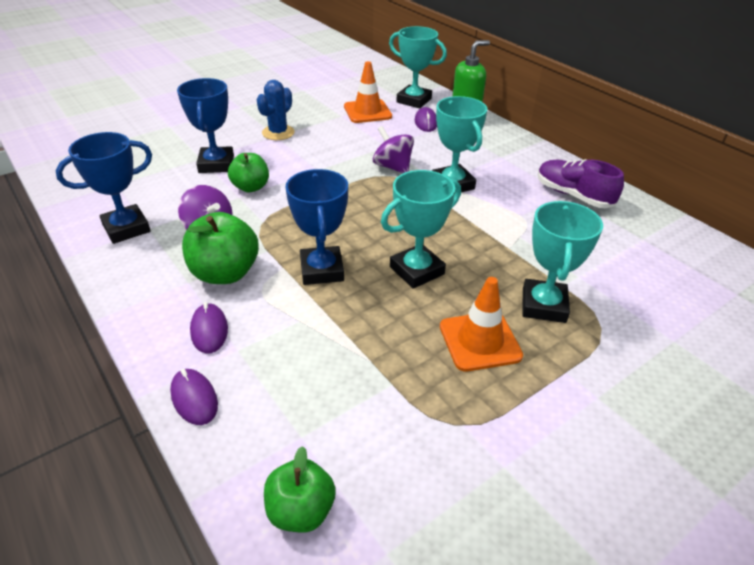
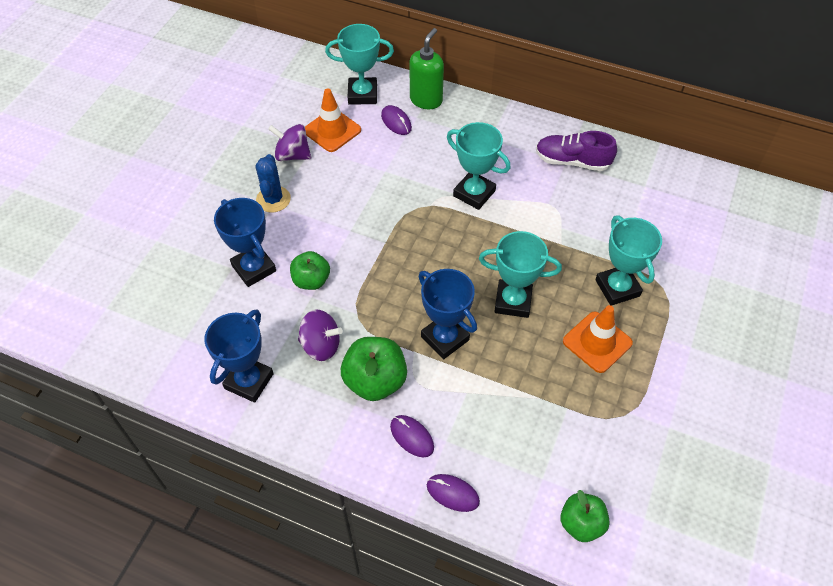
camera: 30 degrees left, 15 degrees up
purple spinning top [373,126,414,173] -> purple spinning top moved to [268,124,311,161]
turquoise trophy [381,170,461,289] -> turquoise trophy turned 75 degrees clockwise [479,231,562,318]

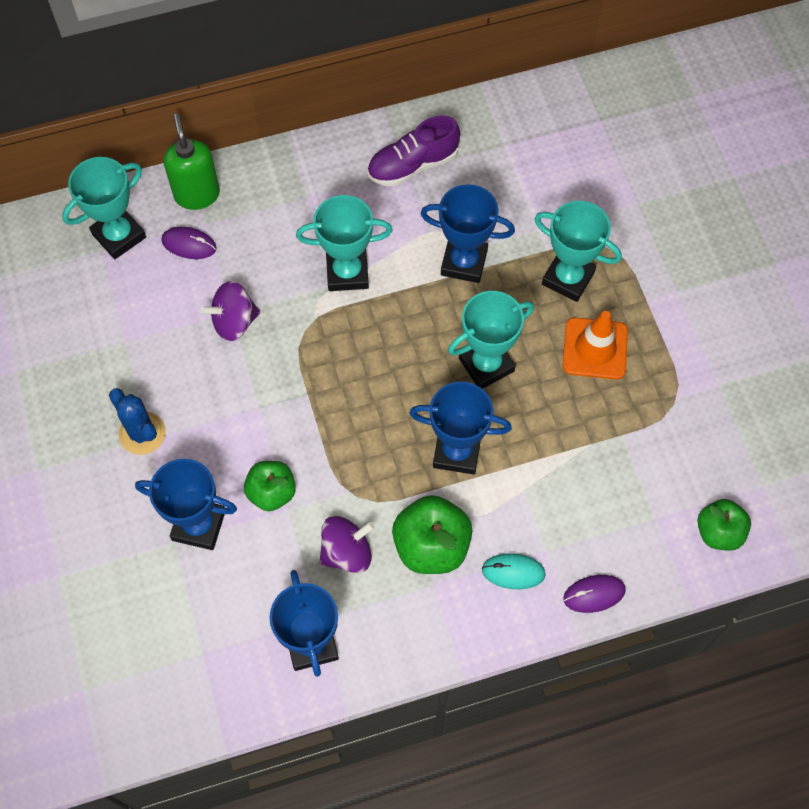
camera: 40 degrees left, 10 degrees up
purple spinning top [268,124,311,161] -> purple spinning top moved to [200,281,260,341]
orange traffic cone [305,88,361,152] -> none
purple mouse [390,415,434,457] -> turquoise mouse [482,553,546,589]
none -> blue trophy [421,184,515,283]

